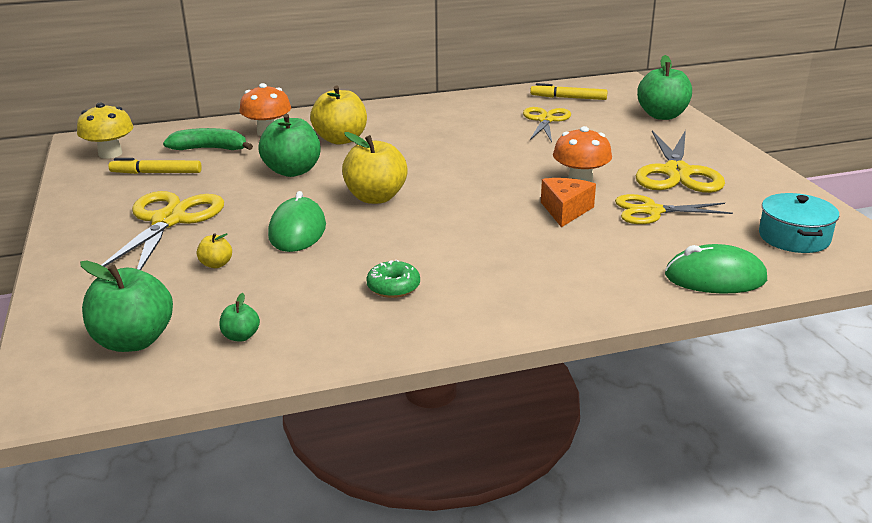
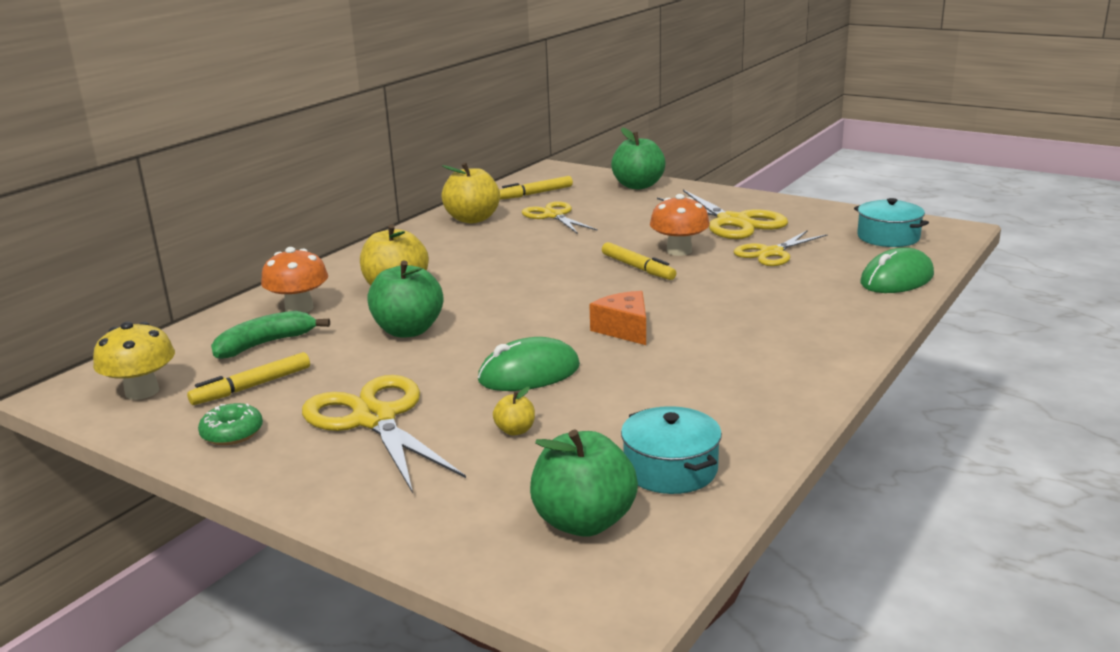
camera: 40 degrees left, 5 degrees down
green apple [219,293,260,342] -> turquoise pot [621,406,722,494]
green mouse [268,191,326,252] -> green mouse turned 75 degrees counterclockwise [478,337,580,391]
yellow apple [342,132,408,204] -> yellow apple moved to [441,162,500,223]
green donut [366,260,420,298] -> green donut moved to [198,403,263,445]
orange cheese [541,178,596,227] -> orange cheese moved to [589,291,646,345]
none -> yellow marker [602,242,676,280]

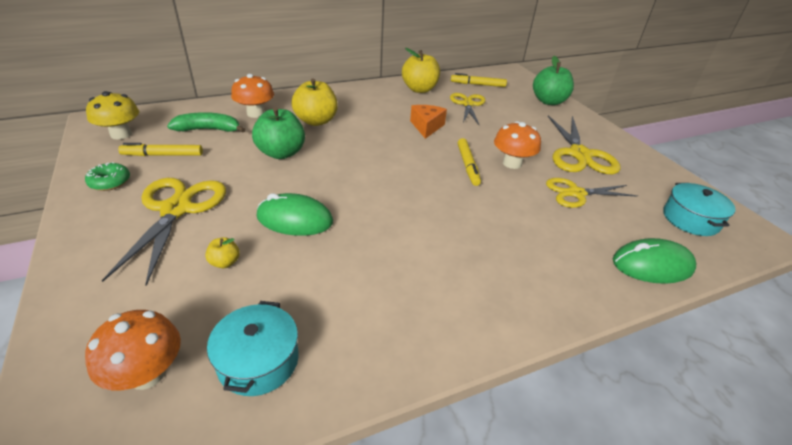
camera: 30 degrees right, 15 degrees up
green apple [530,429,638,537] -> orange mushroom [85,310,181,391]
orange cheese [589,291,646,345] -> orange cheese moved to [410,105,447,139]

